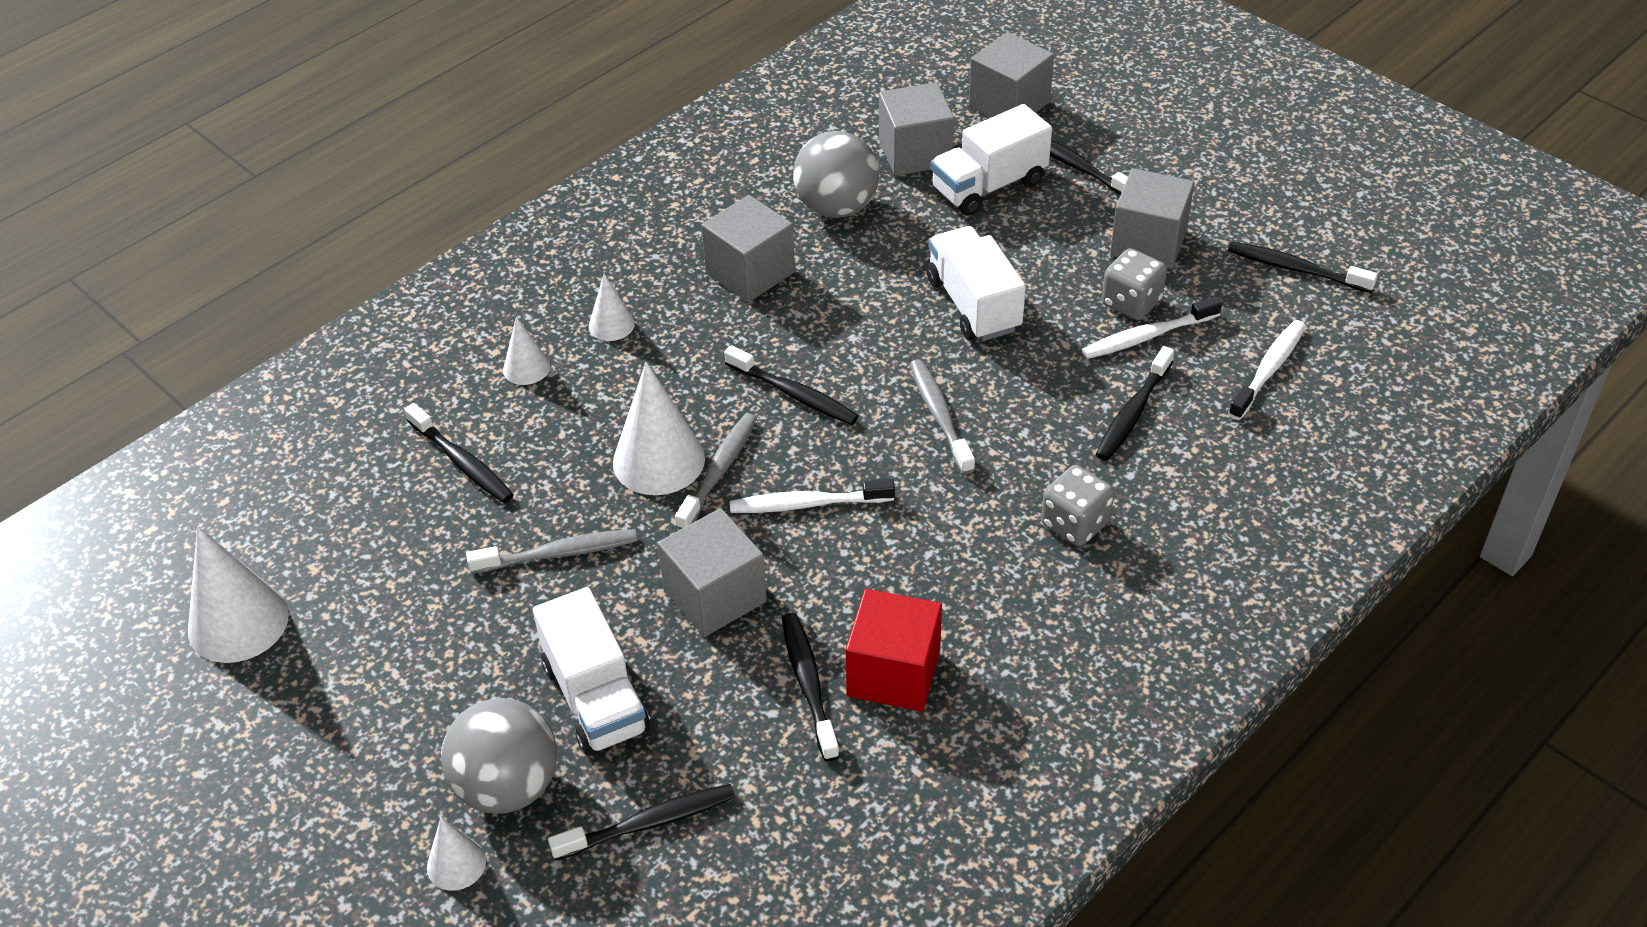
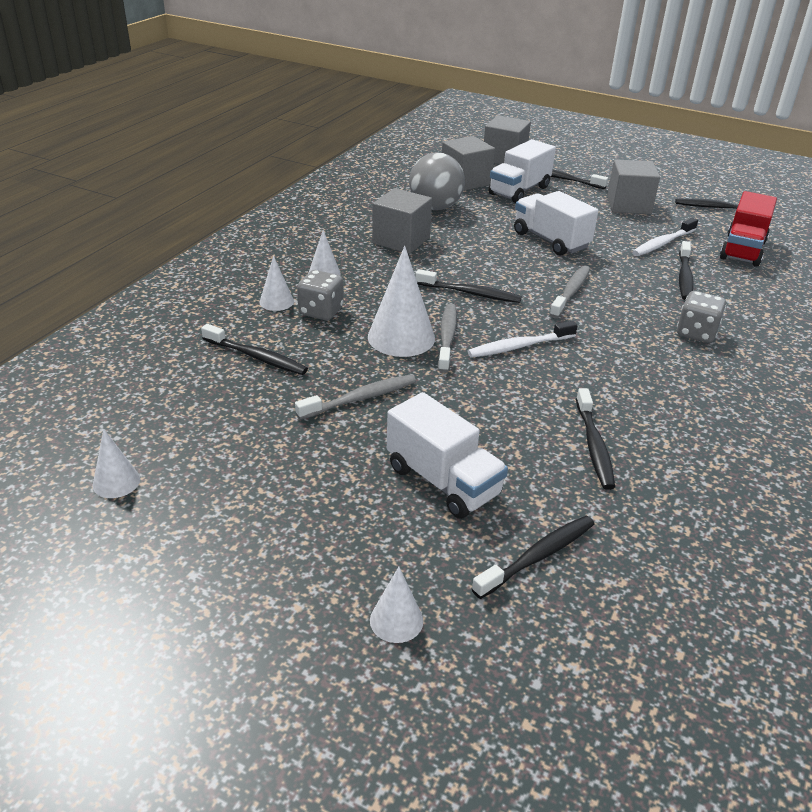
camera: 20 degrees left, 10 degrees down
white cone [188,526,289,663] -> white cone [92,429,140,498], size x0.54
grey ball [441,698,557,814] -> none
grey cube [657,508,767,637] -> none
black toothbrush [782,613,840,761] -> black toothbrush turned 150 degrees counterclockwise [576,388,615,490]
red cube [846,589,942,712] -> none
grey toothbrush [910,359,975,474] -> grey toothbrush turned 60 degrees clockwise [549,265,590,318]
grey dice [1102,248,1167,320] -> grey dice moved to [297,270,344,320]
white toothbrush [1228,320,1306,420] -> red truck [720,191,777,267]

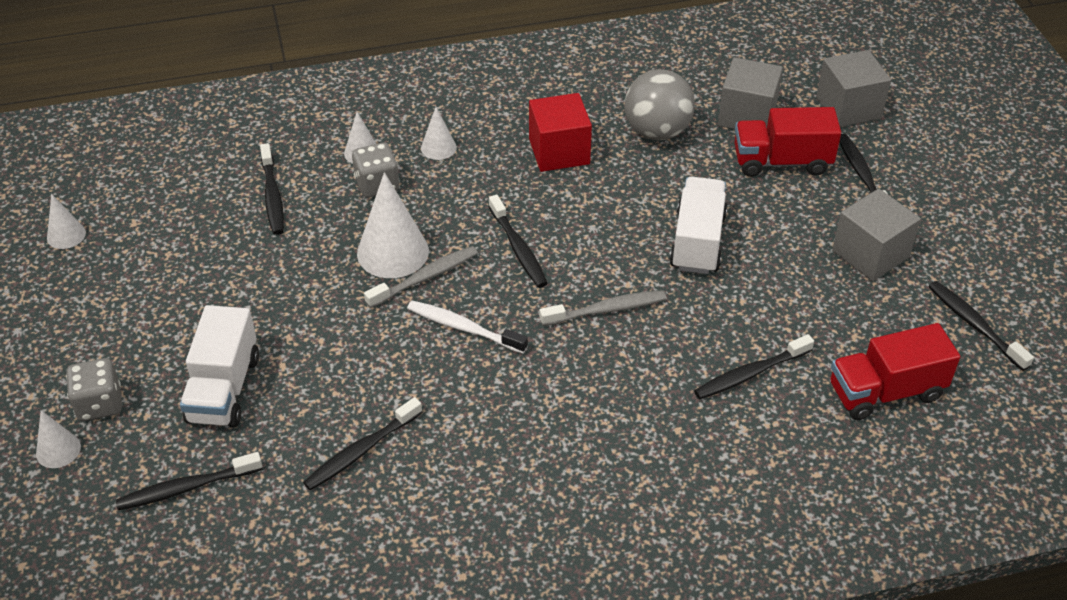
camera: 50 degrees right, 10 degrees up
grey toothbrush [295,375,416,420] -> none
grey cube [372,188,432,254] -> red cube [529,93,592,172]
black toothbrush [472,516,594,599] -> black toothbrush turned 150 degrees clockwise [116,452,262,510]
white truck [488,139,556,203] -> red truck [734,107,841,177]
white toothbrush [632,218,698,256] -> none
grey dice [677,291,726,343] -> grey dice moved to [66,358,122,421]

